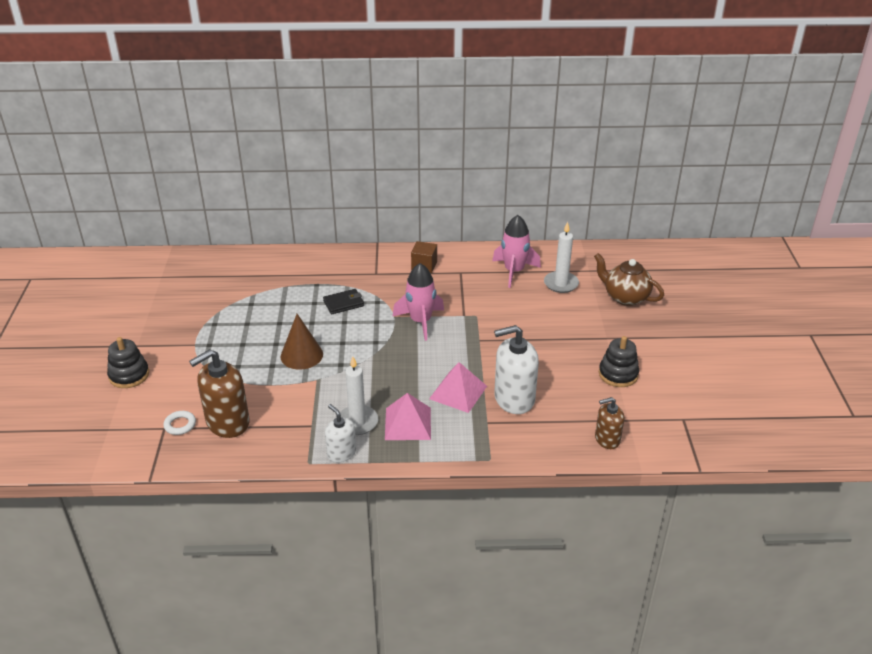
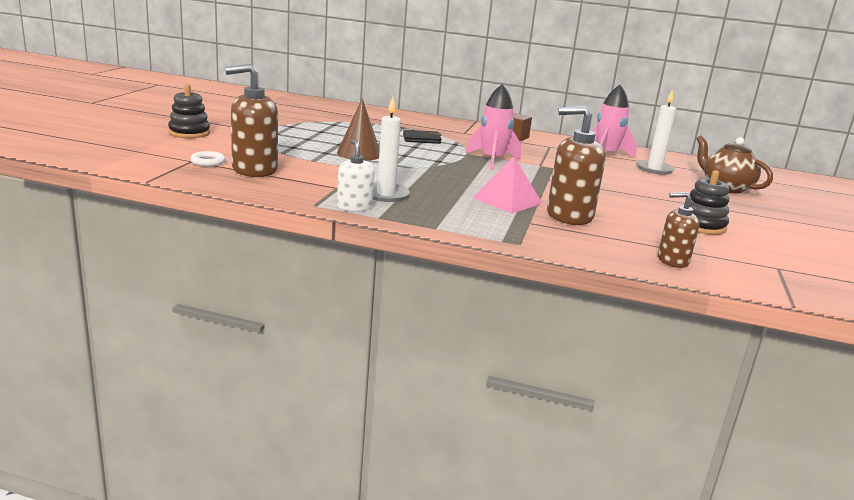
camera: 15 degrees right, 15 degrees down
pink pyramid [385,393,431,440] -> none
white soap dispenser [494,325,539,414] -> brown soap dispenser [547,106,606,225]

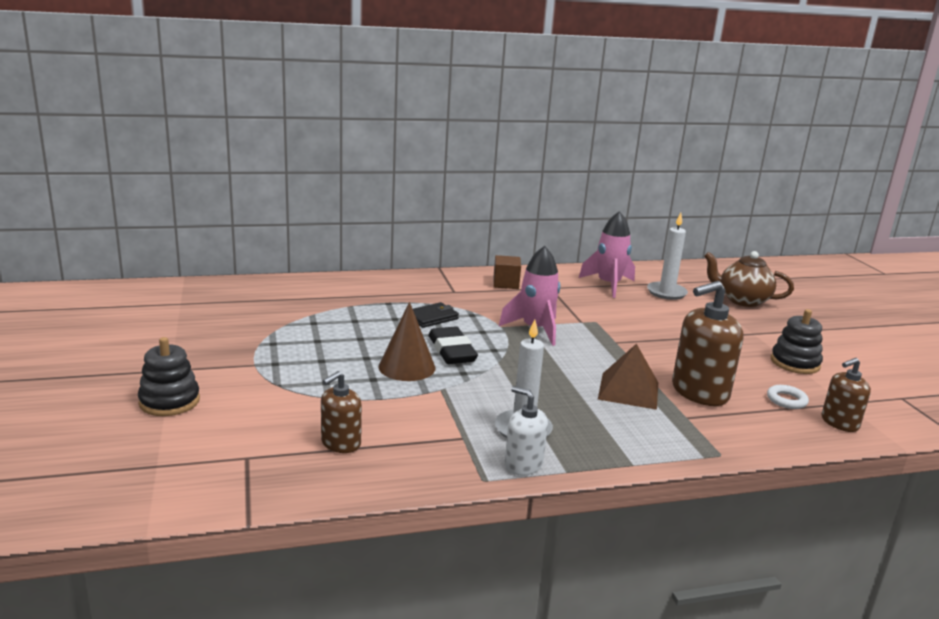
camera: 30 degrees left, 0 degrees up
white ring [190,151,225,167] -> white ring moved to [767,385,809,409]
brown soap dispenser [225,64,278,177] -> brown soap dispenser [321,371,362,453], size x0.58
pink pyramid [473,157,543,213] -> brown pyramid [598,344,658,410]
none -> black eraser [429,326,478,364]

